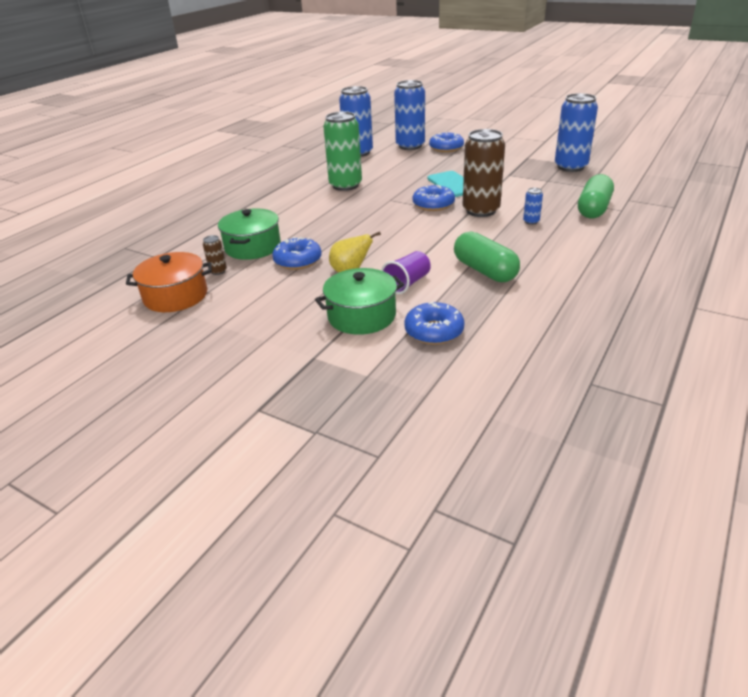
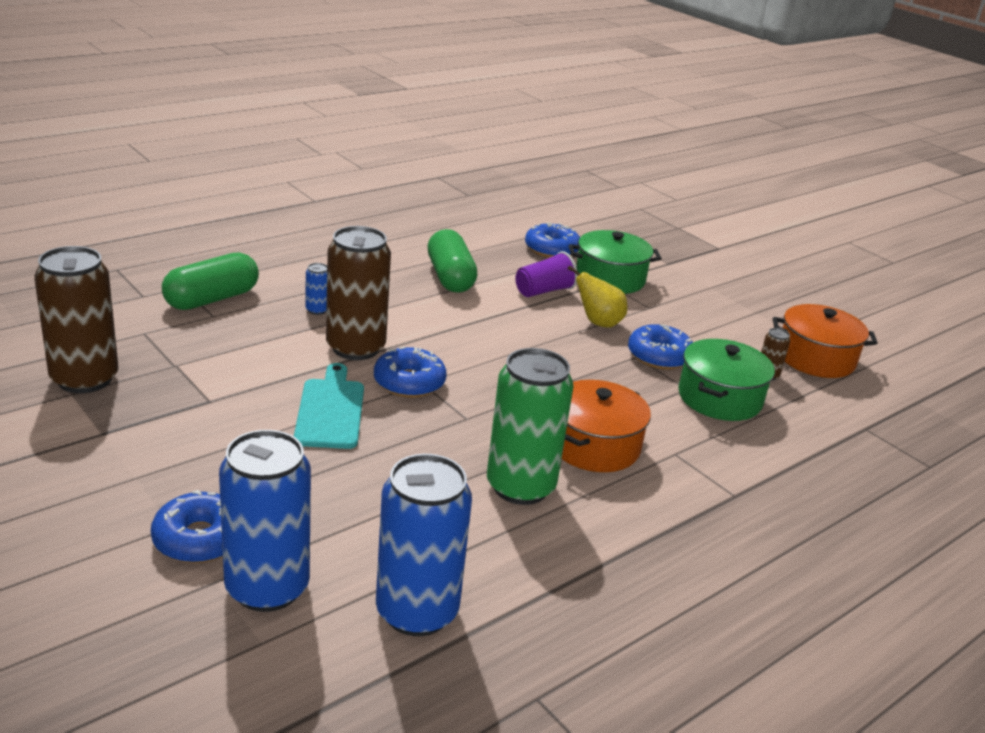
camera: 165 degrees left, 5 degrees down
blue can [555,93,598,172] -> brown can [34,246,119,393]
none -> orange pot [562,380,651,472]

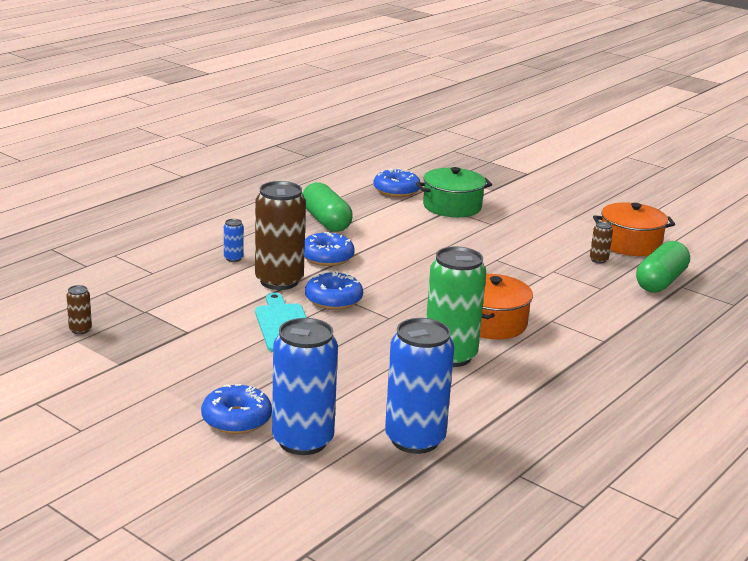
camera: 10 degrees left, 5 degrees down
brown can [34,246,119,393] -> brown can [66,285,92,334], size x0.42
green capsule [162,252,259,310] -> green capsule moved to [636,241,690,293]
purple cup [515,251,578,297] -> none
yellow pear [568,265,627,328] -> none
blue donut [628,324,693,370] -> blue donut moved to [304,232,354,266]
green pot [678,339,775,421] -> none

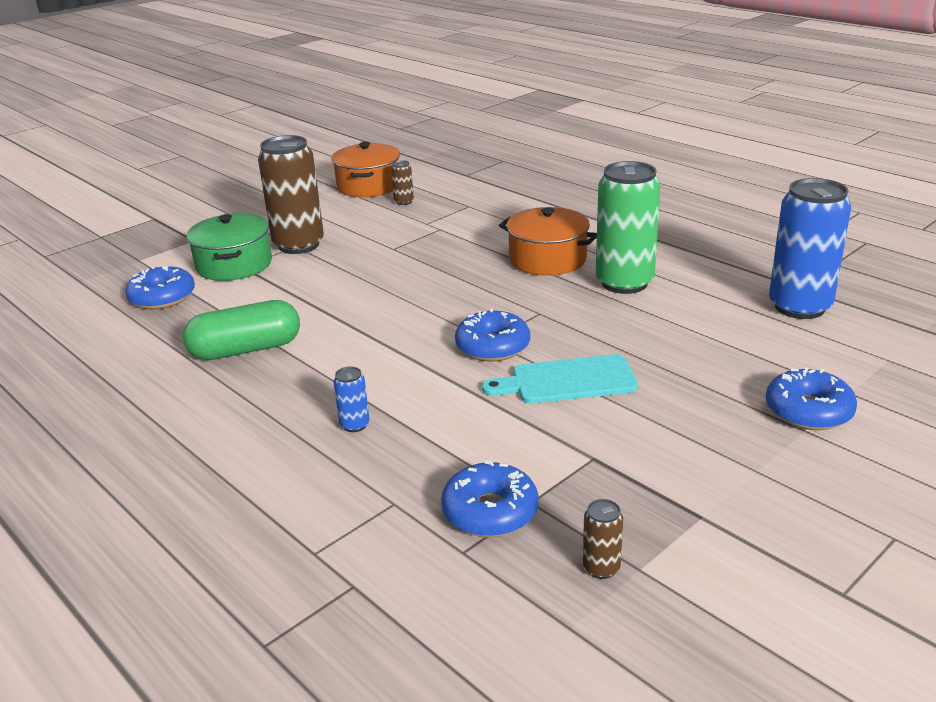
camera: 80 degrees left, 5 degrees up
brown can [255,181,306,290] -> brown can moved to [258,135,324,254]
blue can [272,318,338,455] -> none
blue donut [304,232,354,266] -> blue donut moved to [441,460,538,537]
green capsule [636,241,690,293] -> none

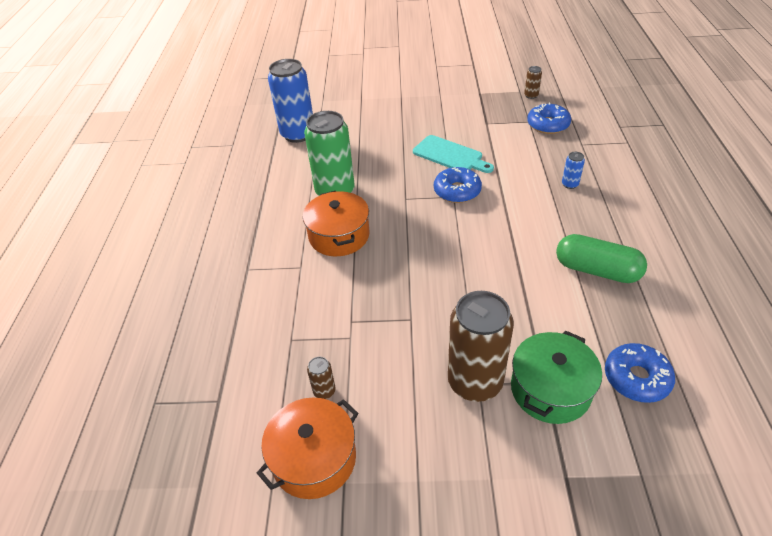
camera: 135 degrees left, 15 degrees up
blue donut [766,368,857,430] -> none

